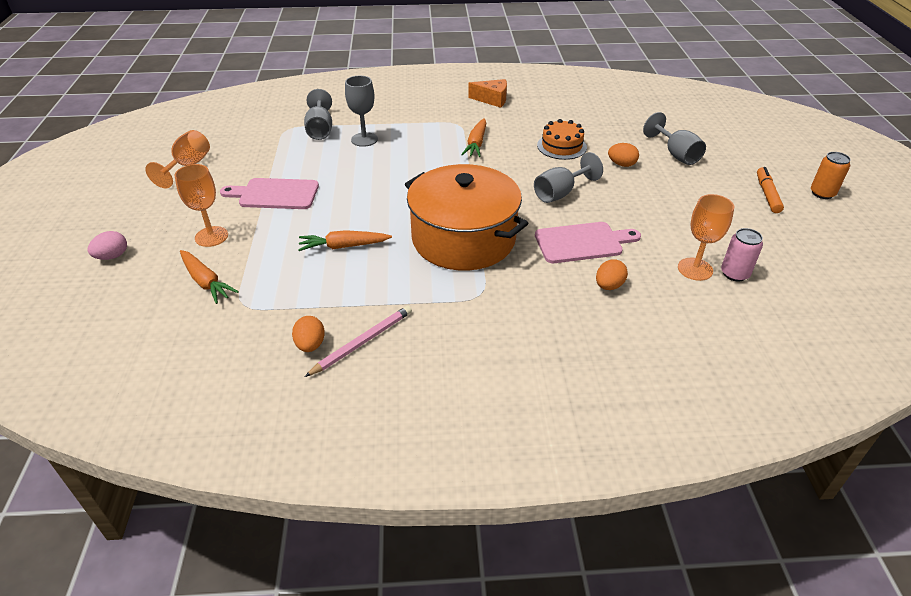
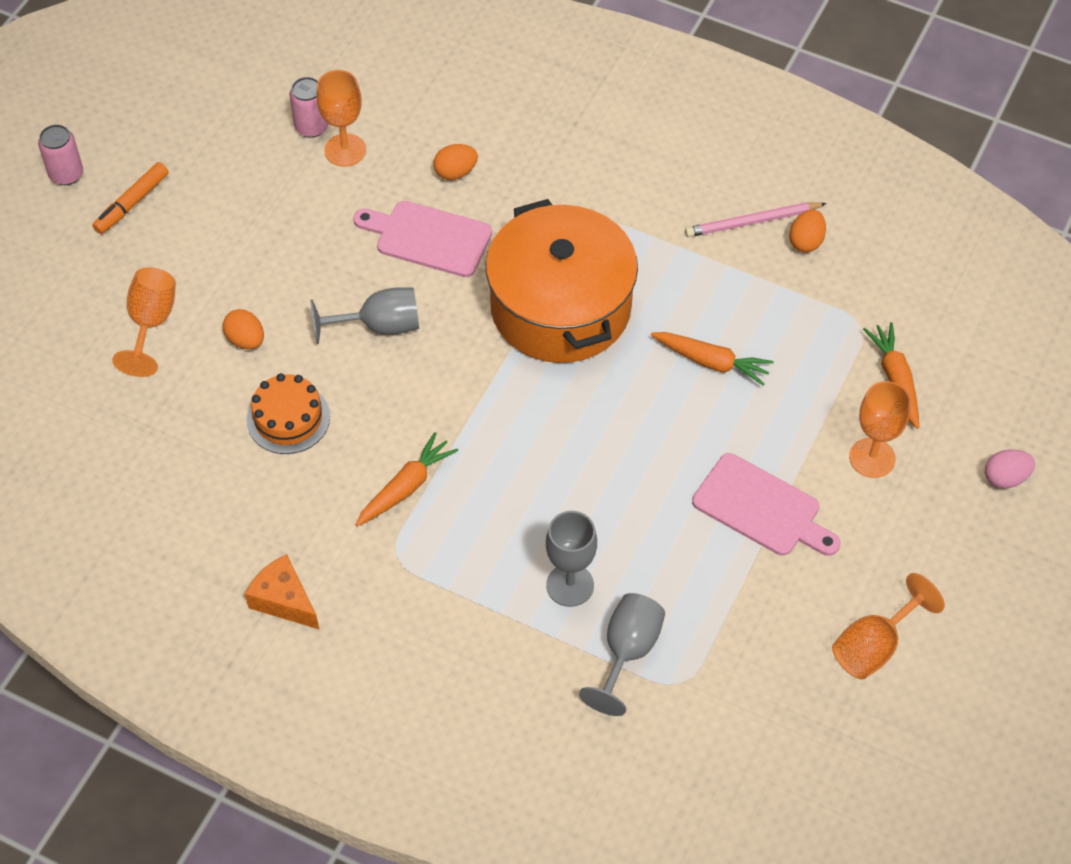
camera: 150 degrees left, 15 degrees up
grey goblet [643,112,706,165] -> orange goblet [112,267,176,377]
orange can [811,152,851,199] -> pink can [38,124,83,185]

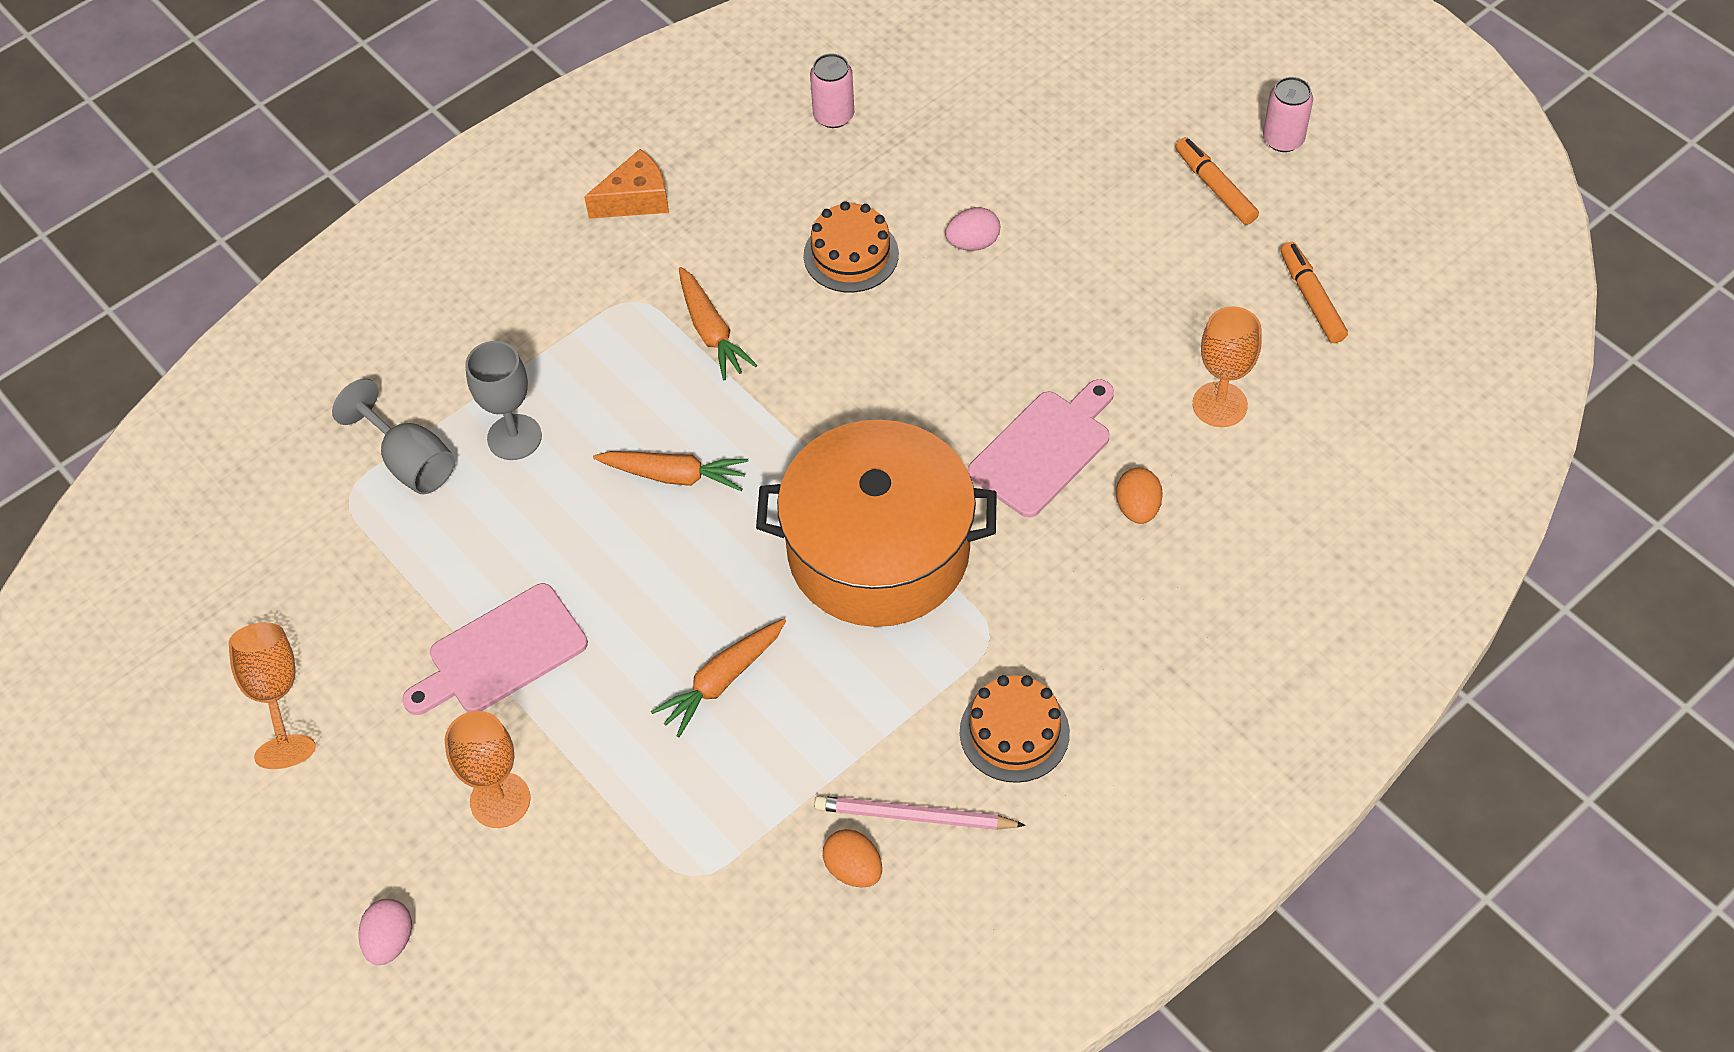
camera: 115 degrees right, 0 degrees up
orange goblet [112,267,176,377] -> none
orange egg [222,309,264,349] -> pink egg [945,207,1000,251]
pink can [289,77,329,138] -> pink can moved to [810,53,854,128]
grey goblet [311,287,419,344] -> none
pink pencil [685,202,827,237] -> pink pencil turned 90 degrees counterclockwise [814,796,1026,830]
orange carrot [863,322,919,429] -> orange carrot moved to [593,451,749,491]
none -> orange cake [960,675,1070,783]
none -> orange marker [1280,242,1348,343]

